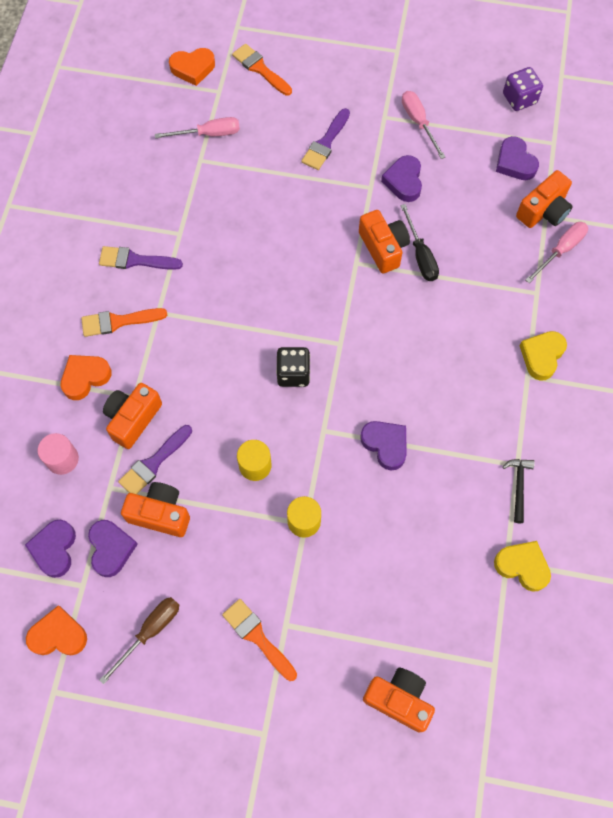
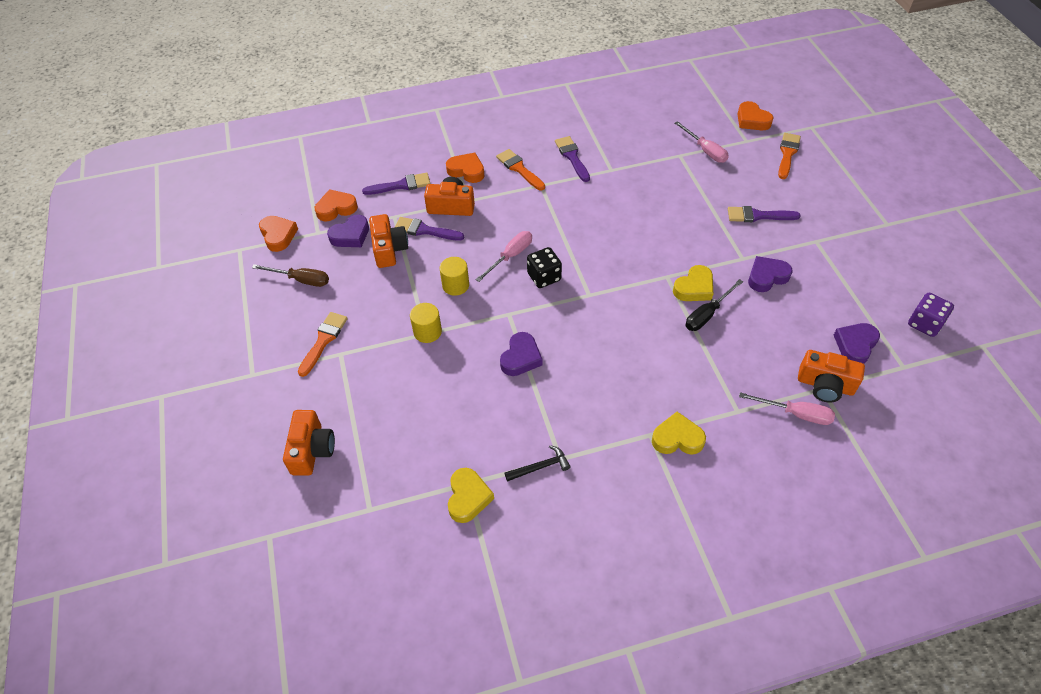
camera: 65 degrees right, 15 degrees down
purple heart [25,520,76,578] -> orange heart [315,189,358,221]
pink cylinder [38,433,79,475] -> purple brush [362,173,431,195]
orange camera [359,210,410,273] -> yellow heart [673,265,713,301]
pink screwdriver [402,91,445,159] -> pink screwdriver moved to [475,231,532,282]

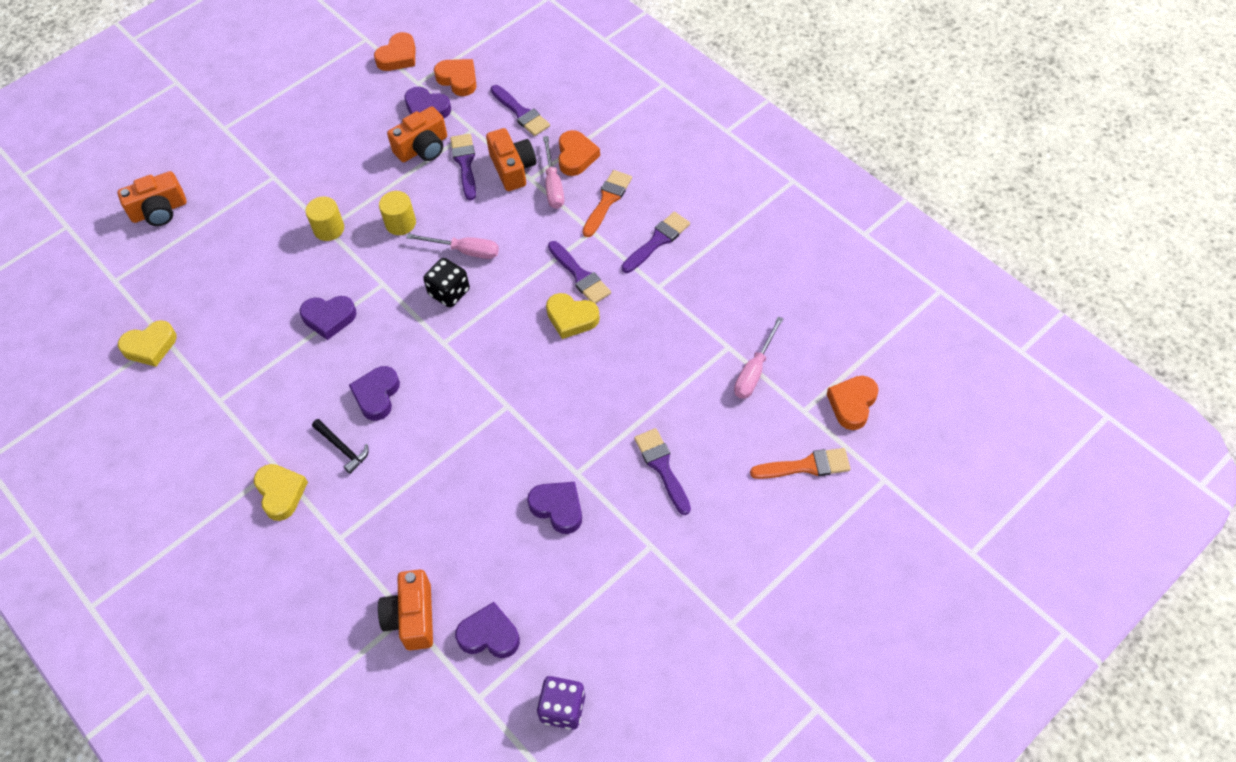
camera: 65 degrees right, 5 degrees up
brown screwdriver [252,264,329,287] -> none
orange brush [298,312,348,377] -> none
black hammer [505,445,571,482] -> black hammer moved to [312,419,369,474]
yellow heart [673,265,713,301] -> yellow heart moved to [546,293,600,339]
black screwdriver [686,279,743,331] -> none
pink screwdriver [739,392,835,425] -> pink screwdriver moved to [543,136,564,209]
none -> purple heart [349,366,400,421]
none -> purple brush [548,241,611,304]

